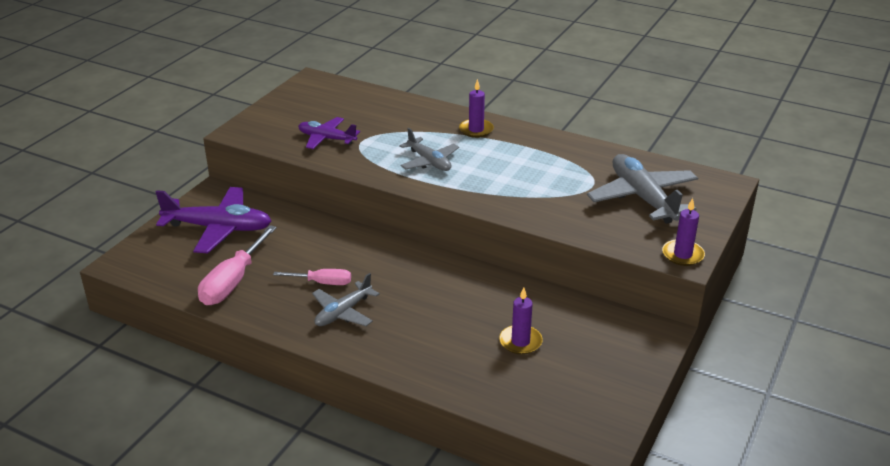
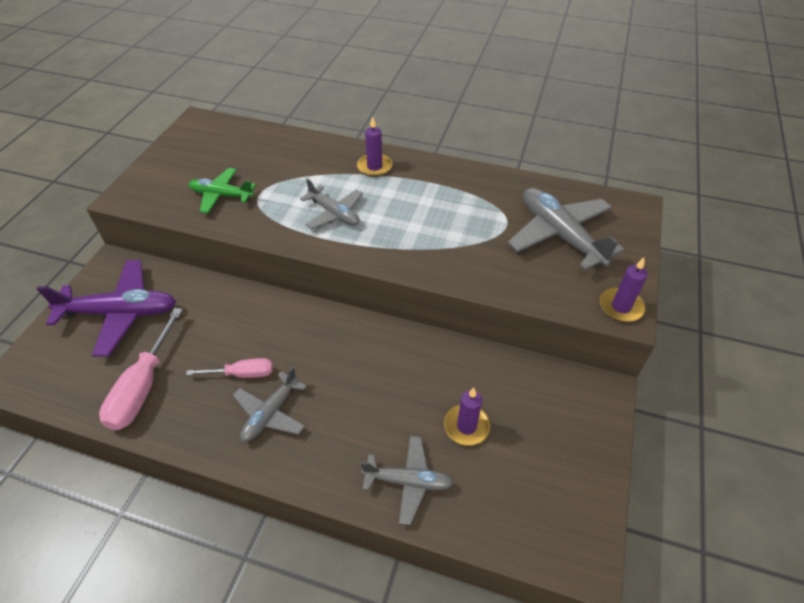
camera: 10 degrees left, 15 degrees up
purple plane [298,117,360,149] -> green plane [188,168,256,213]
none -> grey plane [361,436,453,525]

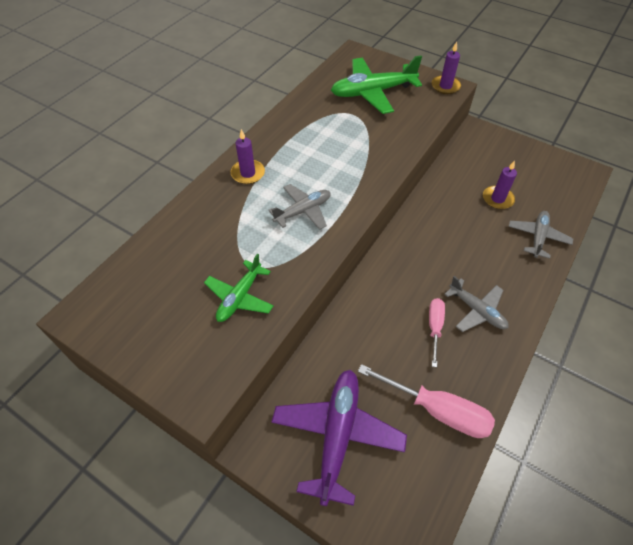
camera: 75 degrees left, 5 degrees up
grey plane [508,188,625,270] -> green plane [331,56,422,114]

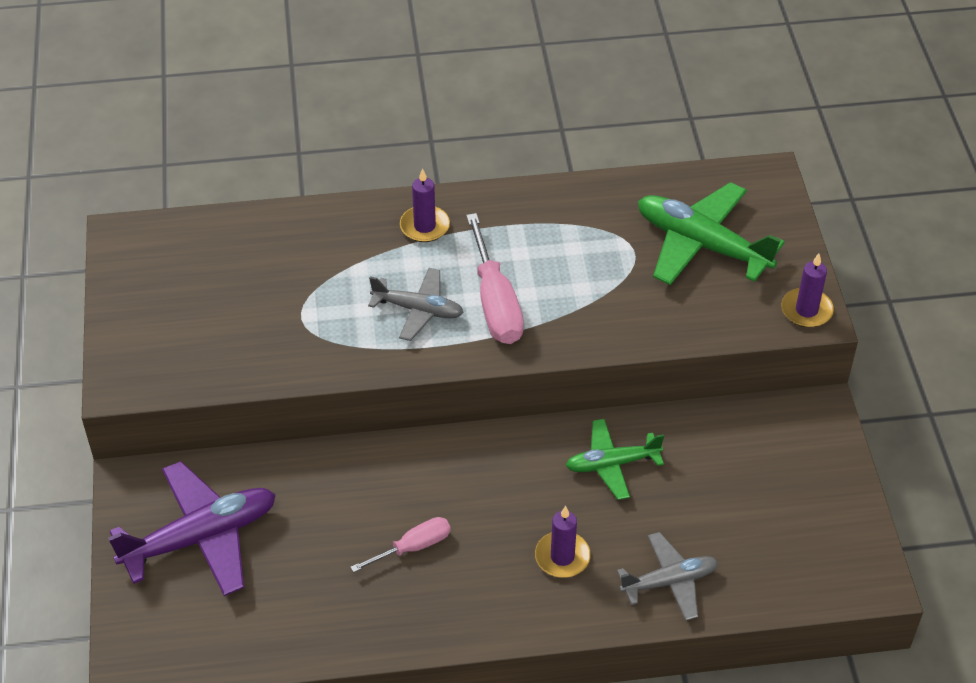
camera: 50 degrees right, 5 degrees down
green plane [204,254,274,322] -> green plane moved to [566,419,664,500]
pink screwdriver [358,364,495,438] -> pink screwdriver moved to [466,213,524,344]
grey plane [444,276,508,332] -> none
purple candle [483,161,517,209] -> purple candle moved to [535,506,591,578]

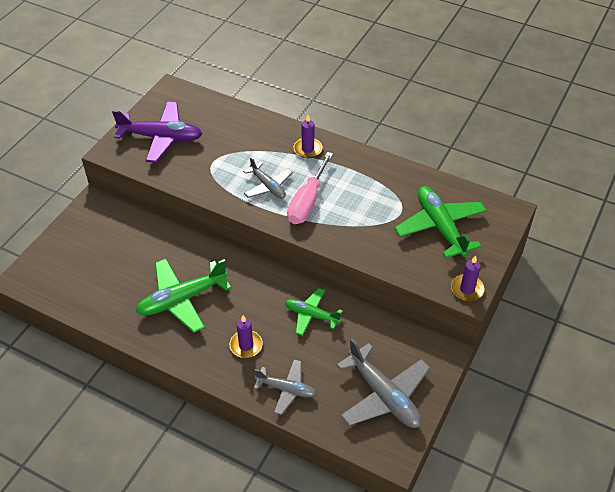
camera: 35 degrees right, 0 degrees up
purple plane [108,461,276,596] -> purple plane moved to [112,102,202,163]
pink screwdriver [350,517,451,573] -> green plane [136,259,231,333]
none -> grey plane [337,338,430,428]

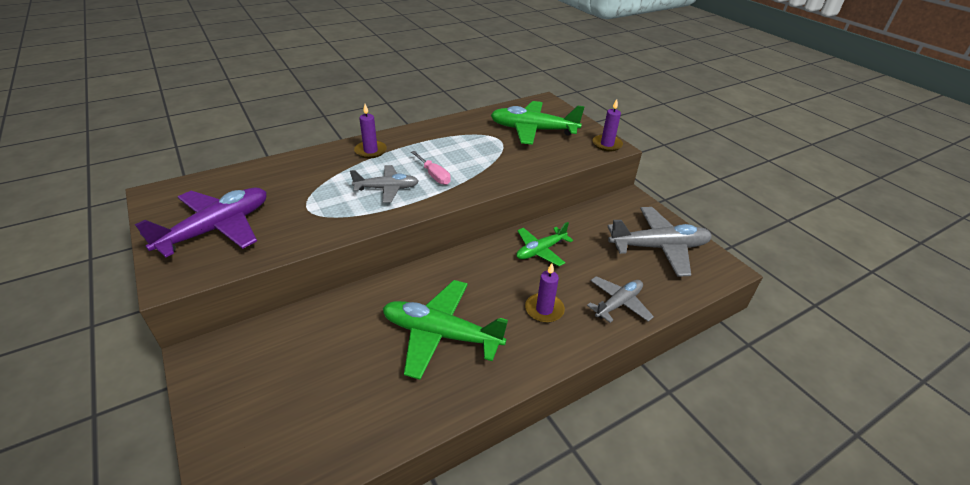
camera: 60 degrees left, 10 degrees down
green plane [136,259,231,333] -> green plane turned 105 degrees clockwise [383,280,508,380]
pink screwdriver [287,152,333,224] -> pink screwdriver [411,151,451,185], size x0.60

